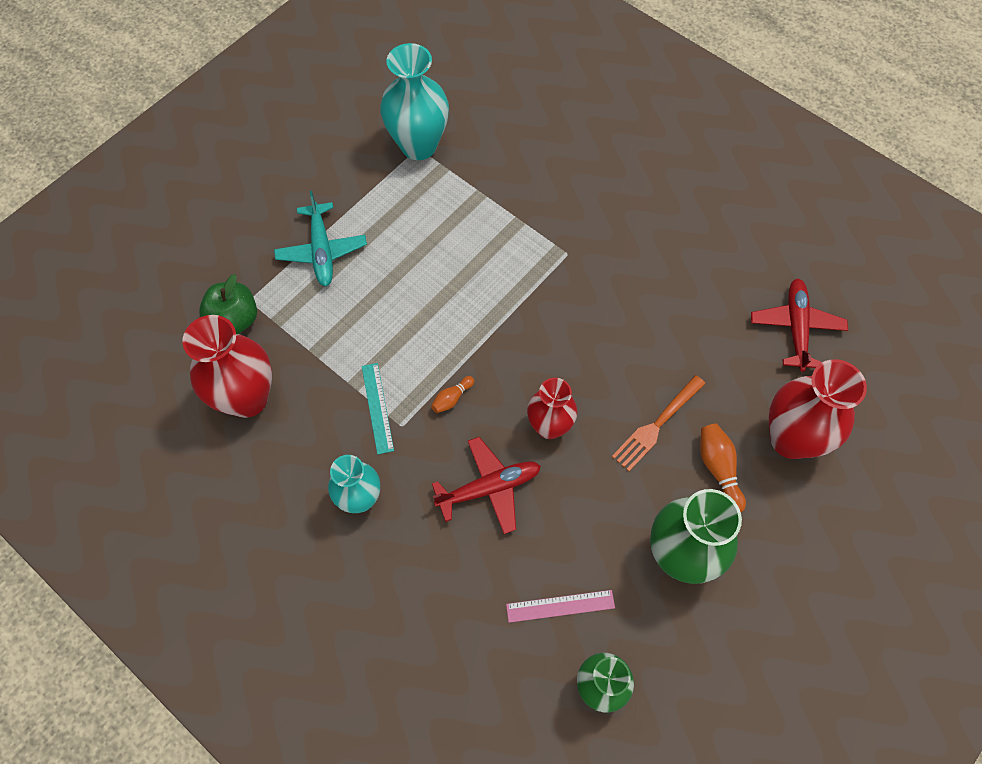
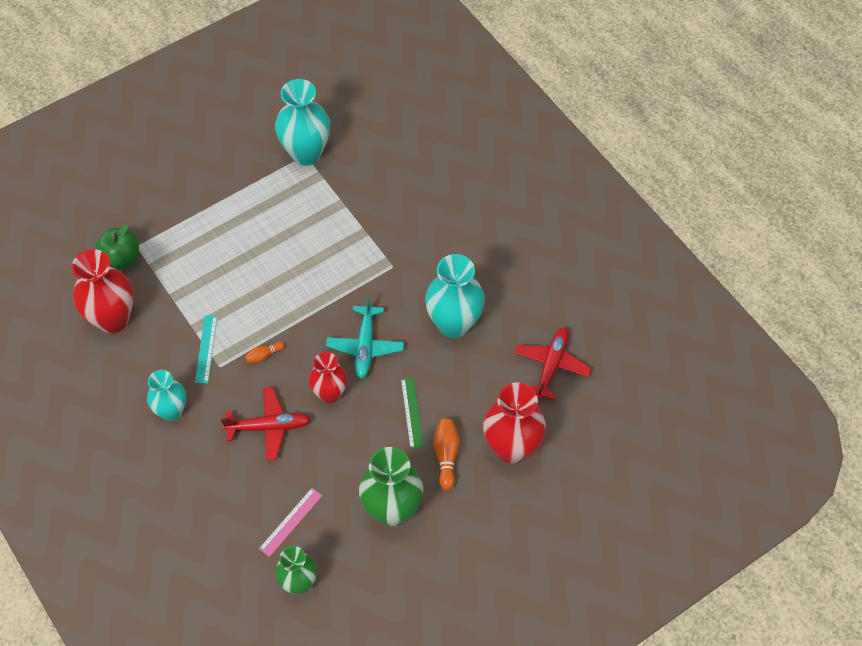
camera: 15 degrees right, 5 degrees down
turquoise plane [274,191,367,286] -> turquoise plane moved to [326,296,404,379]
pink ruler [506,590,615,623] -> pink ruler turned 60 degrees counterclockwise [259,488,322,557]
orange fork [612,375,706,471] -> green ruler [401,377,424,449]
none -> turquoise vase [425,254,485,338]

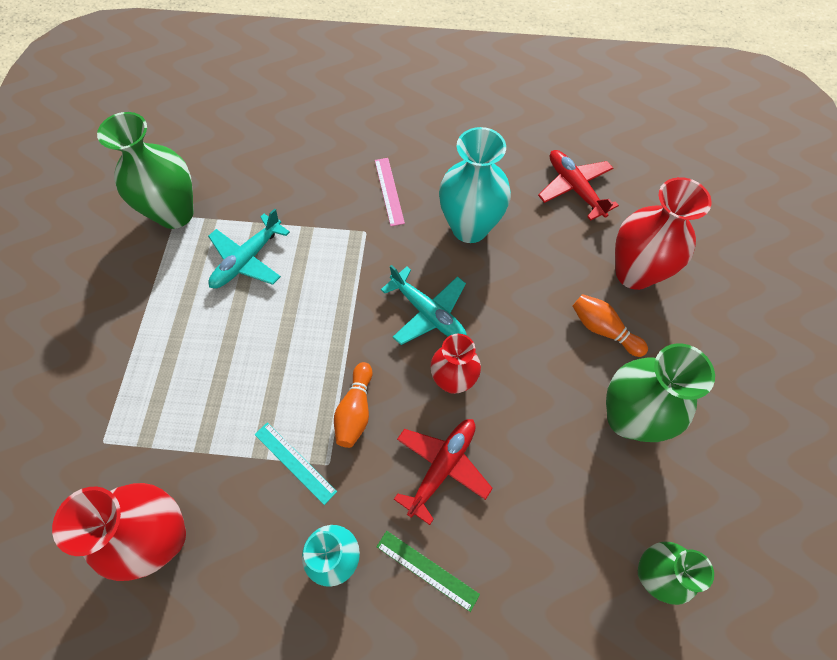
camera: 50 degrees left, 5 degrees up
green apple [95,224,139,270] -> none
orange bowling pin [245,341,285,363] -> orange bowling pin [334,362,373,448], size x1.64
pink ruler [259,488,322,557] -> pink ruler moved to [375,158,405,226]
turquoise vase [275,79,330,166] -> green vase [97,112,194,229]
green ruler [401,377,424,449] -> green ruler moved to [377,531,480,612]
none -> turquoise plane [208,208,290,288]

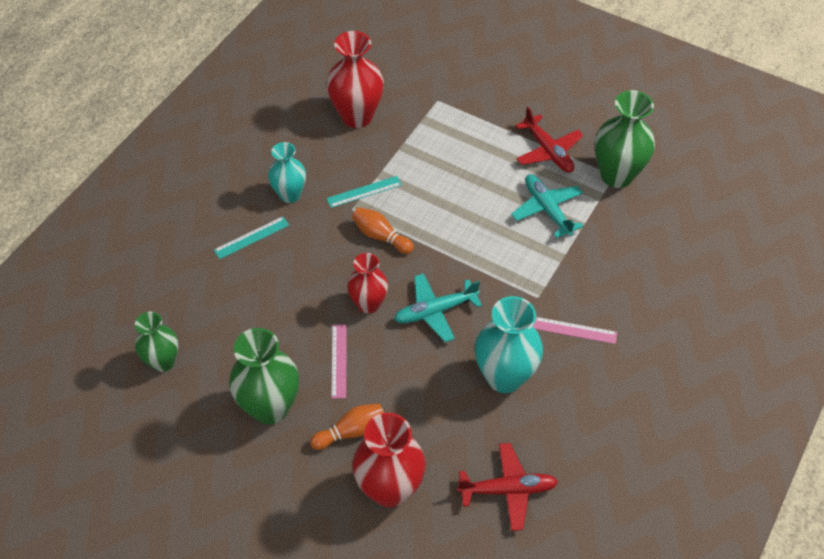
camera: 115 degrees right, 10 degrees down
green ruler [377,531,480,612] -> turquoise ruler [214,216,289,259]
red plane [394,419,493,525] -> red plane moved to [515,107,583,173]
none -> pink ruler [331,324,346,399]

